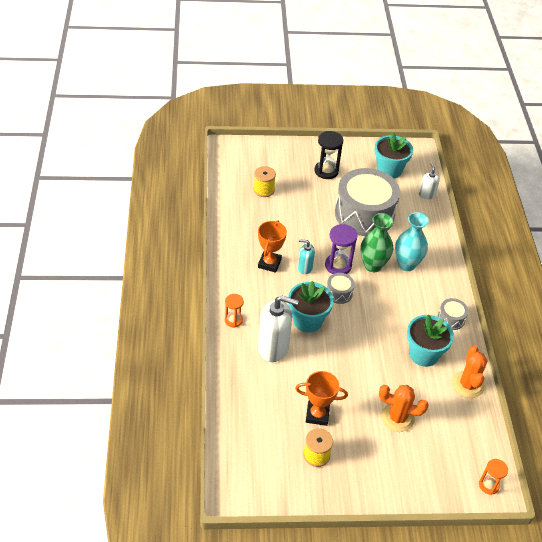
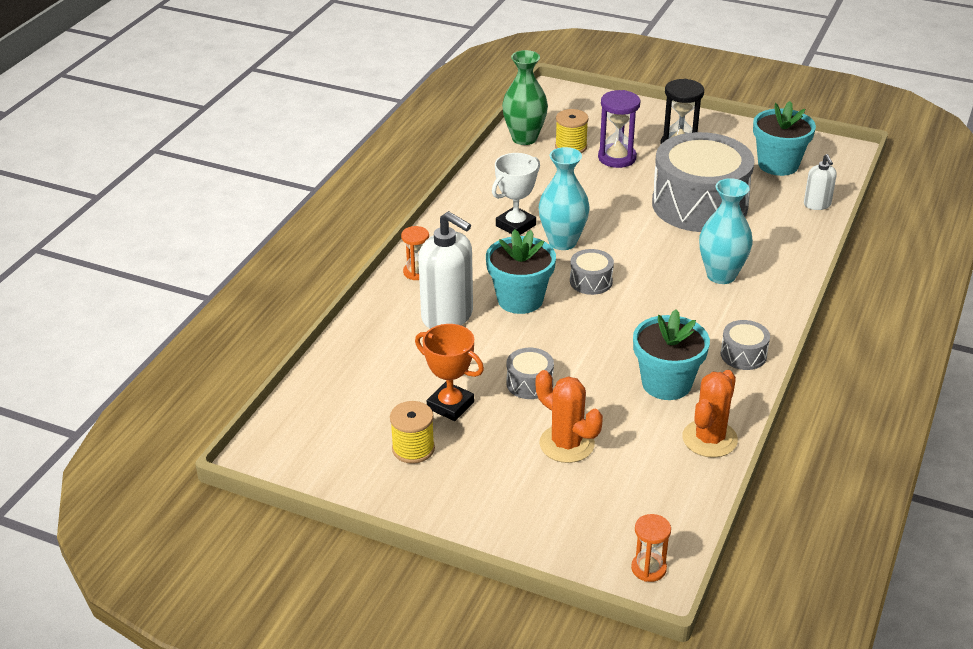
camera: 30 degrees right, 10 degrees down
orange trophy [258,220,287,273] -> white trophy [492,153,540,235]
turquoise soap dispenser [298,239,315,274] -> turquoise vase [539,147,590,250]
purple hourglass [325,224,358,274] -> purple hourglass moved to [598,90,641,168]
green vase [361,213,393,272] -> green vase moved to [502,50,548,145]
white soap dispenser [419,163,440,199] -> white soap dispenser turned 150 degrees clockwise [804,154,837,210]
none -> grey drum [506,348,554,399]

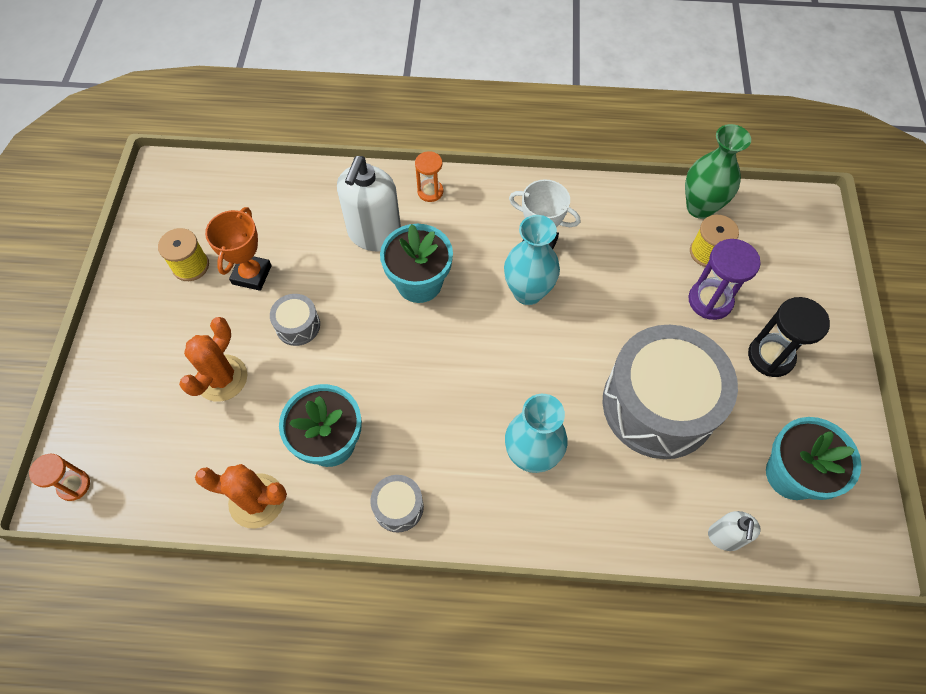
camera: 70 degrees right, 25 degrees up
grey drum [570,249,614,295] -> none
white soap dispenser [804,154,837,210] -> white soap dispenser turned 45 degrees counterclockwise [708,511,761,551]

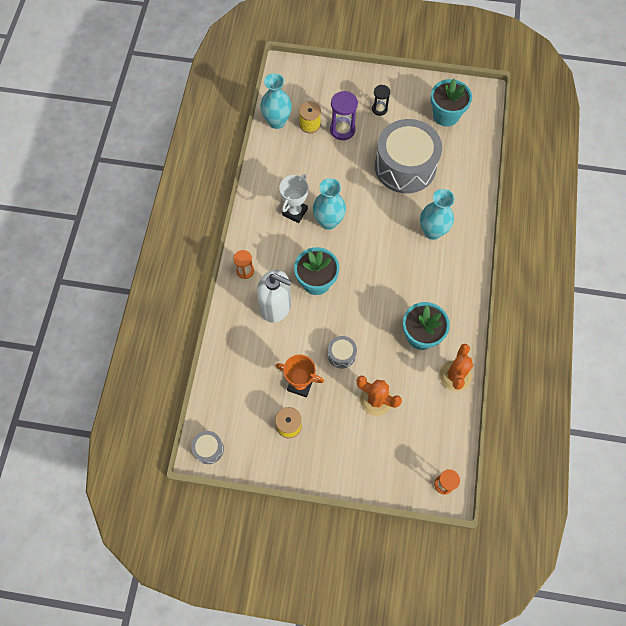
camera: 85 degrees left, 5 degrees up
grey drum [370,475,424,532] -> grey drum moved to [191,431,224,464]
green vase [685,124,751,219] -> turquoise vase [260,73,292,129]
white soap dispenser [708,511,761,551] -> none
black hourglass [748,297,830,377] -> black hourglass [372,85,390,116], size x0.63

